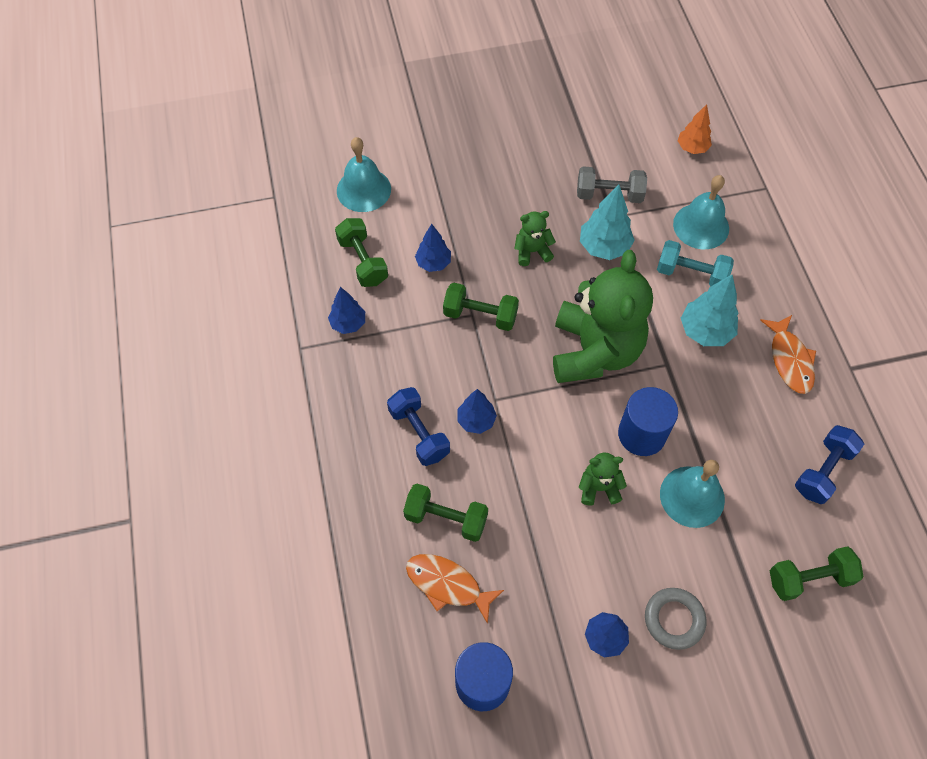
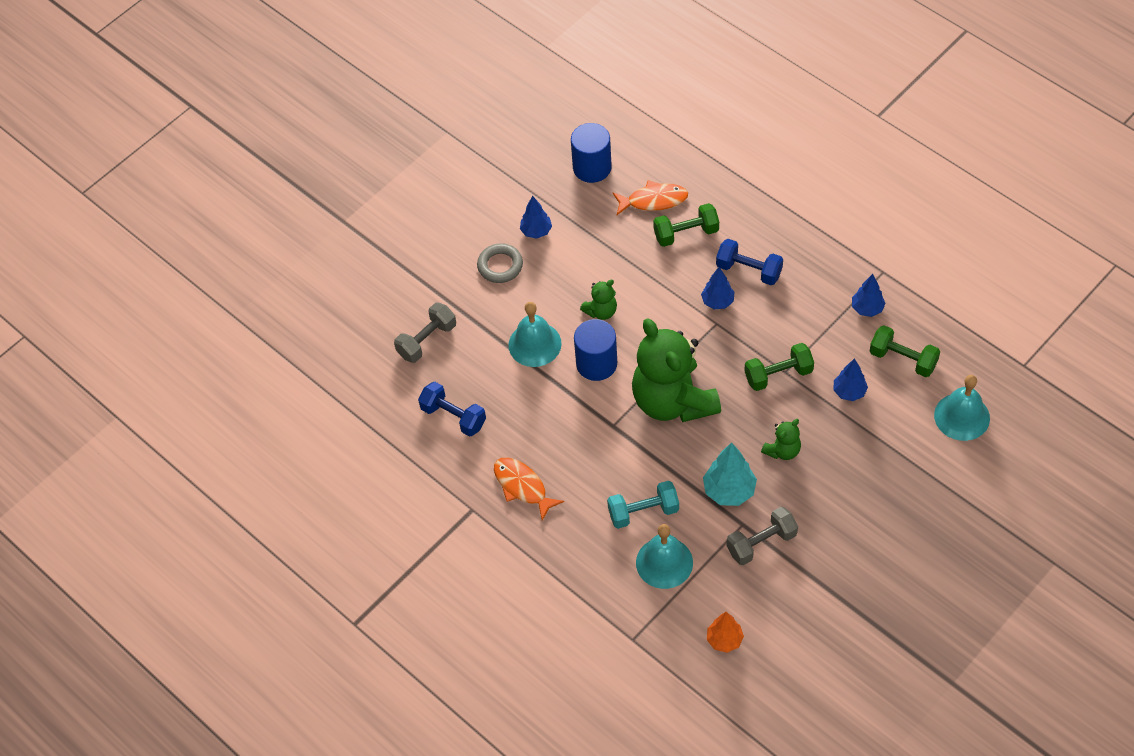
camera: 150 degrees right, 5 degrees down
turquoise tree [681,274,738,346] -> none
green dumbbell [770,546,863,601] -> grey dumbbell [394,303,456,363]
blue dumbbell [795,425,864,504] -> blue dumbbell turned 60 degrees counterclockwise [418,382,486,437]

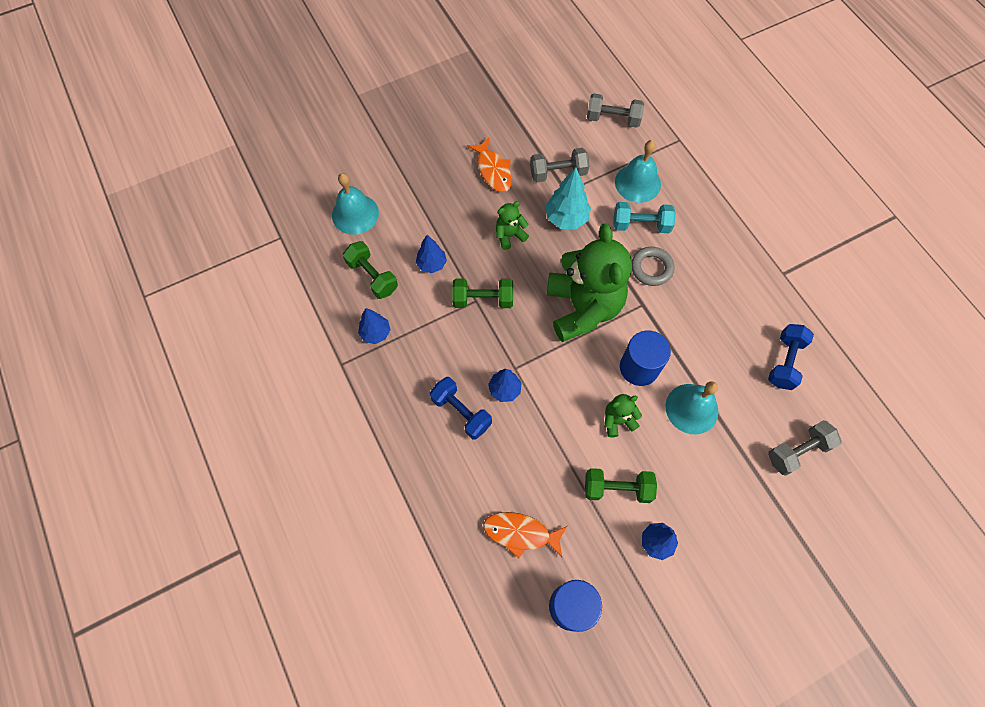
camera: 165 degrees left, 10 degrees up
blue dumbbell [418,382,486,437] -> blue dumbbell turned 60 degrees clockwise [768,324,814,390]
grey ring [477,243,523,283] -> grey ring moved to [632,247,674,286]
orange fish [494,458,564,521] -> orange fish moved to [467,137,512,192]
green dumbbell [653,203,719,247] -> green dumbbell moved to [585,468,657,503]
orange tree [707,612,744,653] -> grey dumbbell [587,93,644,127]

